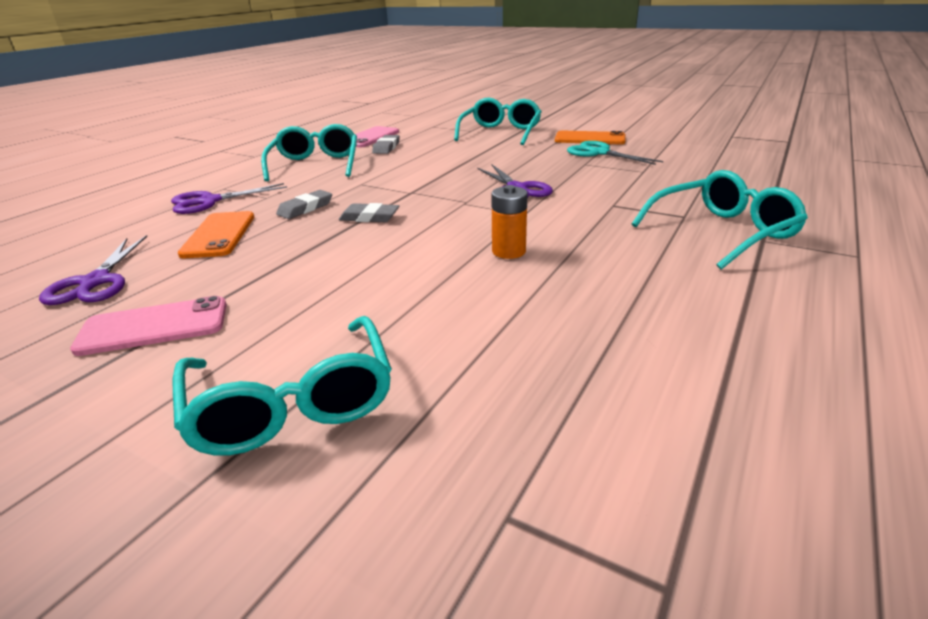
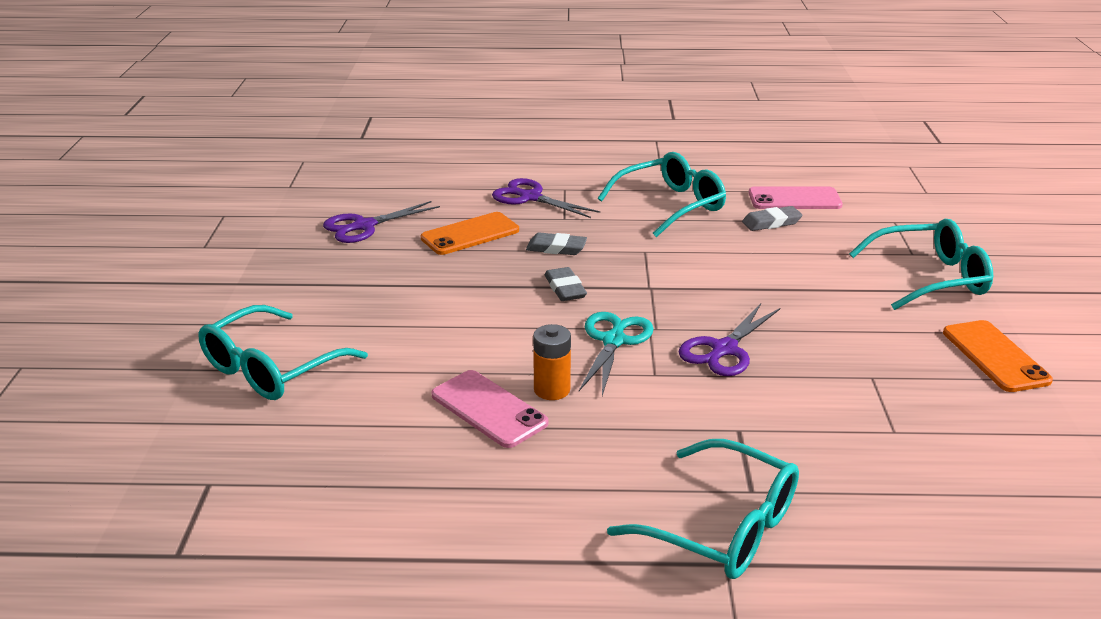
camera: 60 degrees right, 0 degrees up
pink phone [70,296,227,356] -> pink phone moved to [431,370,548,448]
turquoise scissors [567,141,664,165] -> turquoise scissors moved to [579,312,654,396]

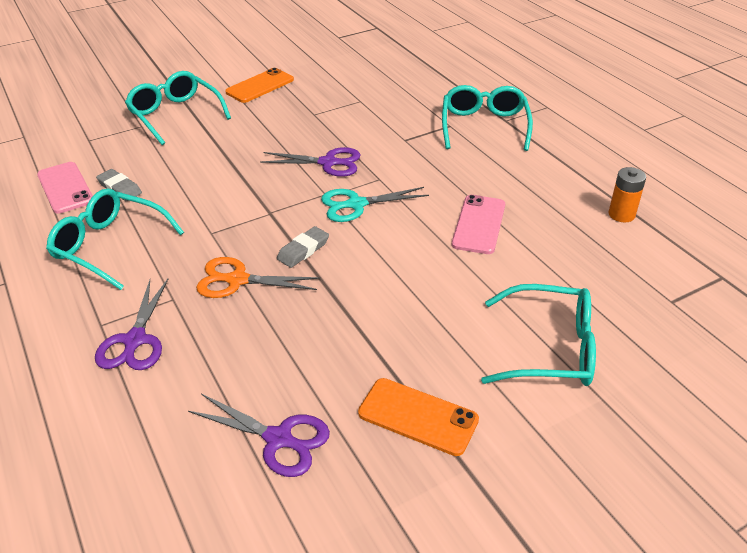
camera: 120 degrees left, 10 degrees up
orange phone [421,212,519,255] -> orange phone moved to [358,378,479,456]
grey eraser [526,232,587,255] -> orange scissors [196,257,320,298]
orange battery [533,324,571,400] -> orange battery moved to [608,167,646,222]

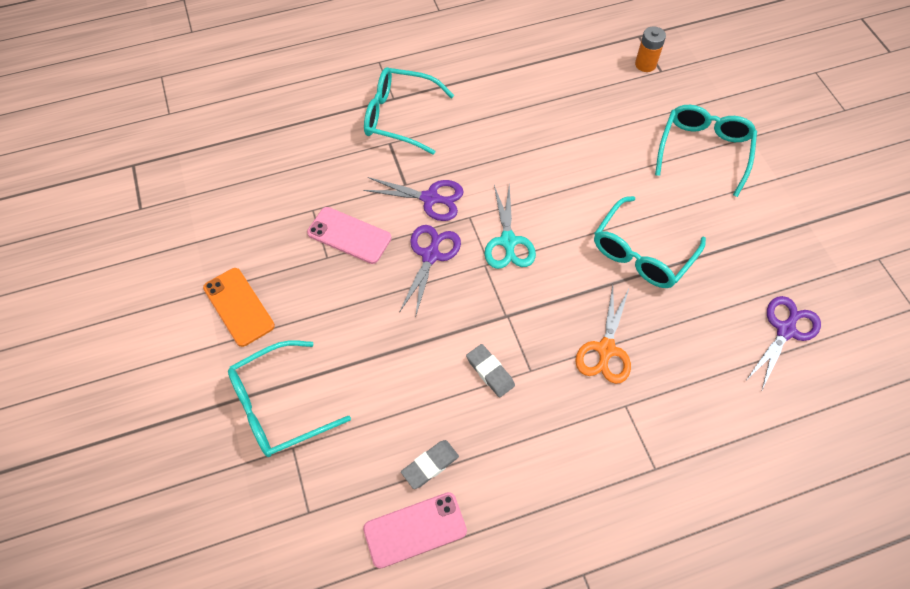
camera: 80 degrees left, 20 degrees up
turquoise glasses [46,189,184,290] -> turquoise glasses moved to [594,196,706,288]
purple scissors [95,279,168,370] -> purple scissors moved to [363,177,464,221]
grey eraser [277,226,329,268] -> grey eraser moved to [466,344,515,398]
orange phone [358,378,479,456] -> none
pink phone [452,195,505,254] -> pink phone moved to [307,207,392,264]
orange battery [608,167,646,222] -> orange battery moved to [635,26,666,72]

